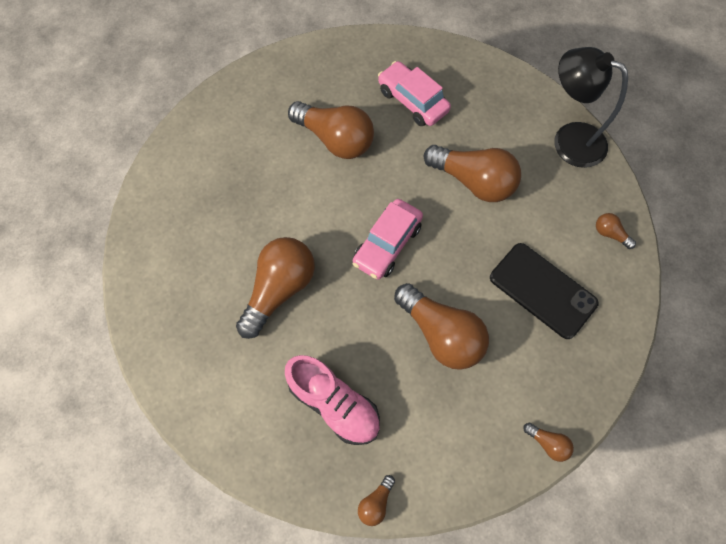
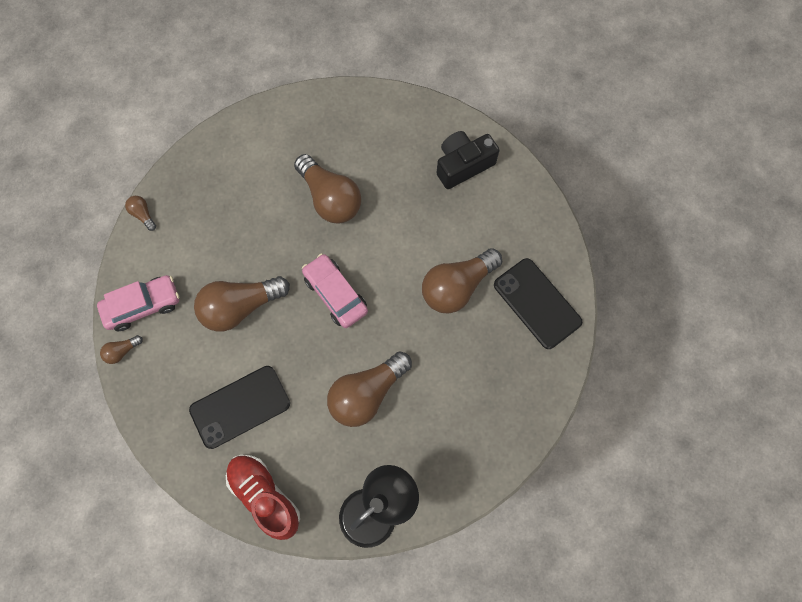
camera: 110 degrees right, 5 degrees up
pink shoe [285,355,380,445] -> none
pink car [378,61,451,126] -> pink car moved to [97,275,179,331]
brown light bulb [596,213,636,249] -> red shoe [226,455,300,540]
none -> black camera [437,131,500,189]
none -> black phone [494,258,582,349]

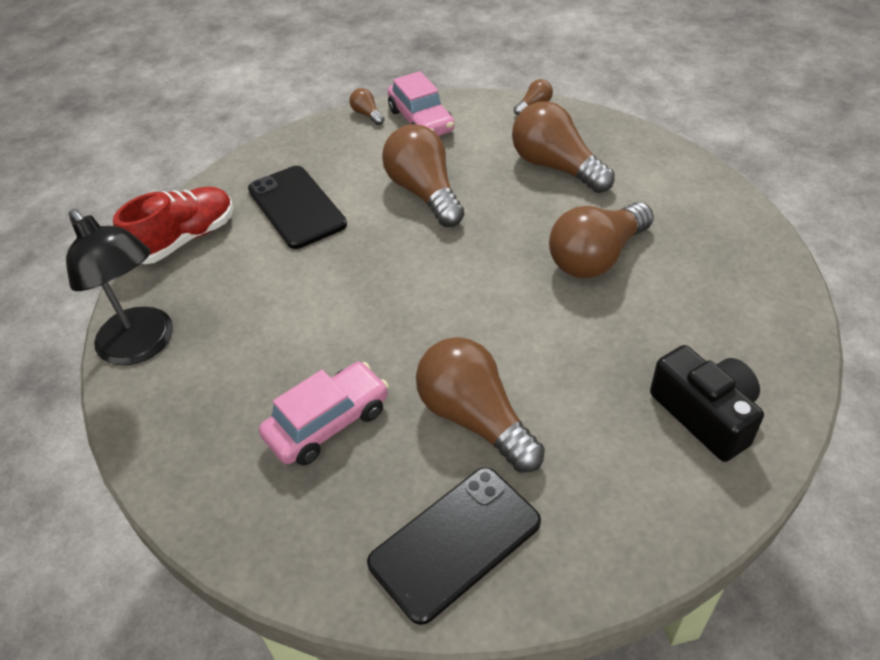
camera: 90 degrees right, 25 degrees down
pink car [302,253,368,328] -> pink car moved to [259,362,389,466]
brown light bulb [327,351,412,427] -> brown light bulb moved to [512,101,615,193]

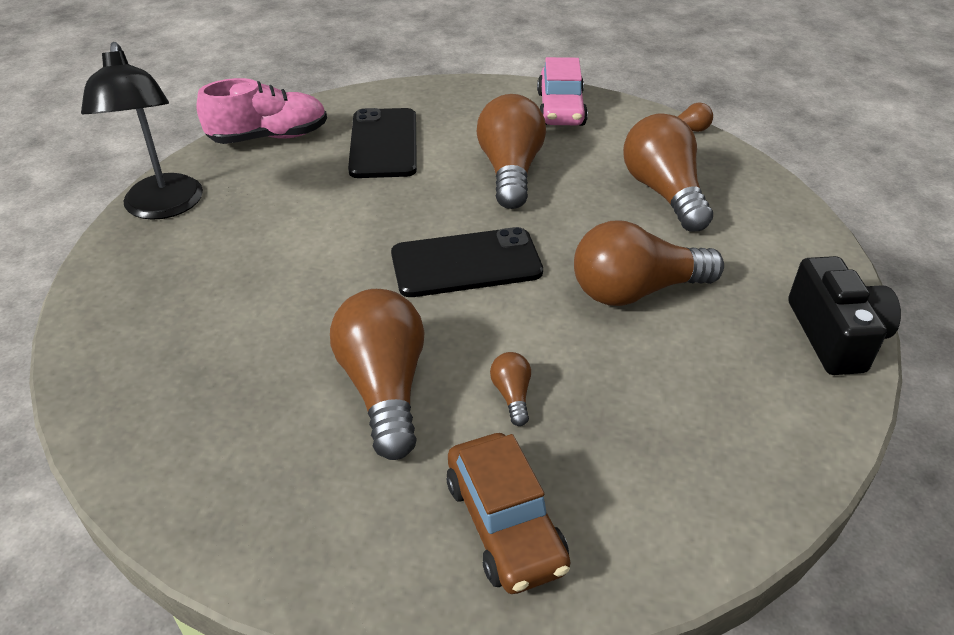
camera: 25 degrees right, 5 degrees down
red shoe [113,187,233,264] -> pink shoe [196,78,327,144]
pink car [259,362,389,466] -> none
brown light bulb [350,88,384,125] -> brown light bulb moved to [490,352,531,426]
black phone [367,467,541,625] -> black phone moved to [391,227,543,297]
black camera [650,345,764,462] -> black camera moved to [788,256,901,375]
none -> brown car [447,433,571,594]

